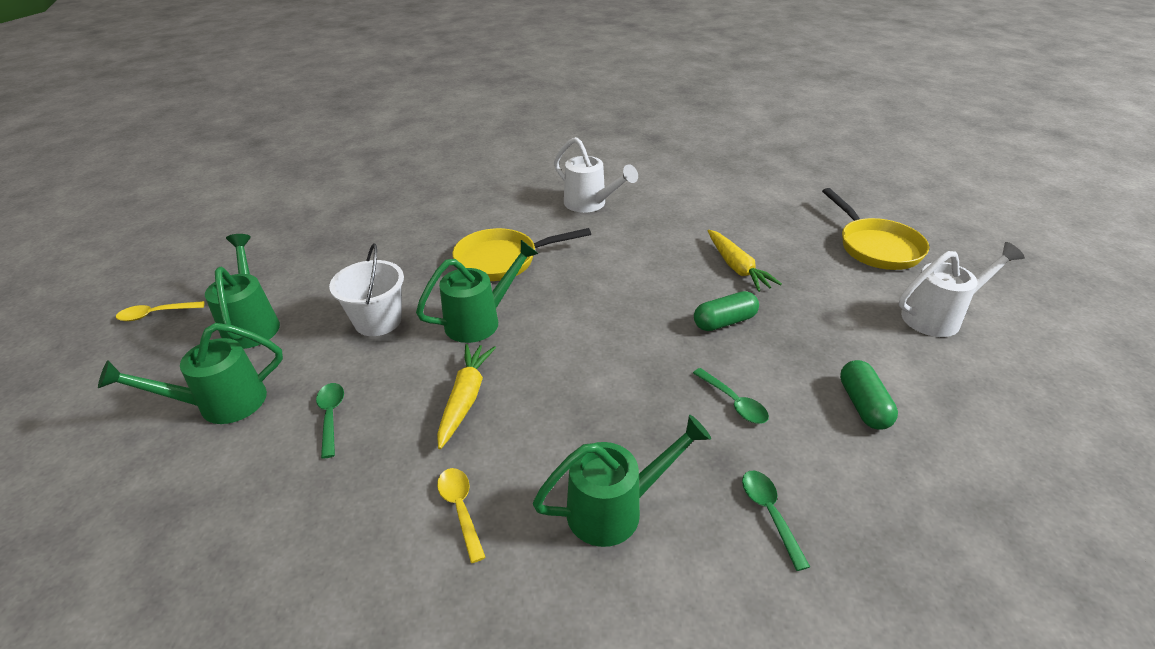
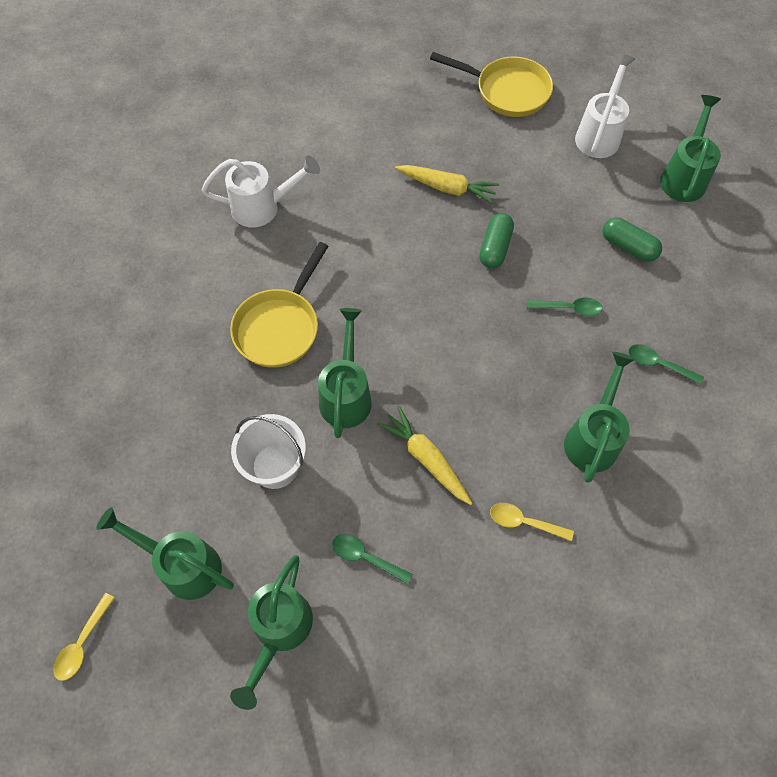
camera: 50 degrees left, 25 degrees up
none -> green watering can [660,95,721,202]

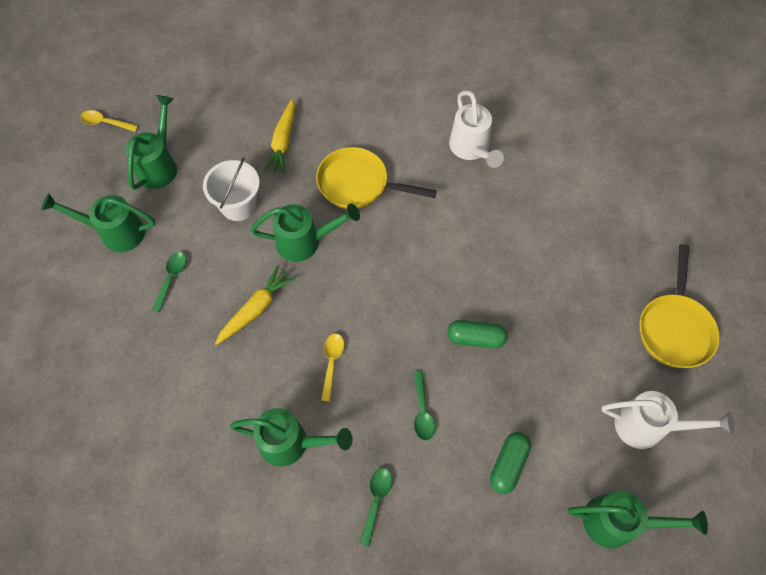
camera: 80 degrees right, 0 degrees up
yellow carrot [395,165,499,204] -> yellow carrot moved to [263,99,295,174]
yellow spoon [490,503,574,541] -> yellow spoon moved to [321,334,344,402]

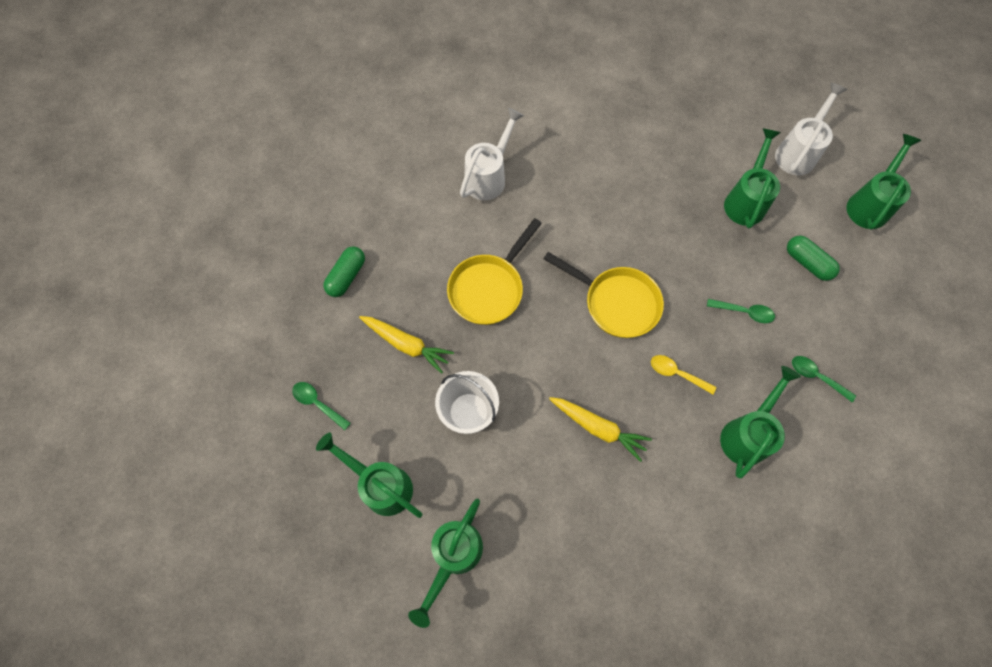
camera: 70 degrees left, 5 degrees up
yellow spoon [80,110,138,132] -> none
green spoon [152,252,187,312] -> green spoon moved to [292,382,351,430]
yellow carrot [215,265,296,345] -> yellow carrot turned 150 degrees clockwise [549,397,652,462]
green watering can [251,203,360,262] -> green watering can moved to [724,128,781,229]
green capsule [447,320,508,348] -> green capsule moved to [323,246,365,297]
white watering can [449,90,504,168] -> white watering can turned 60 degrees counterclockwise [460,108,524,200]
yellow pan [639,244,720,368] -> yellow pan moved to [544,252,664,338]

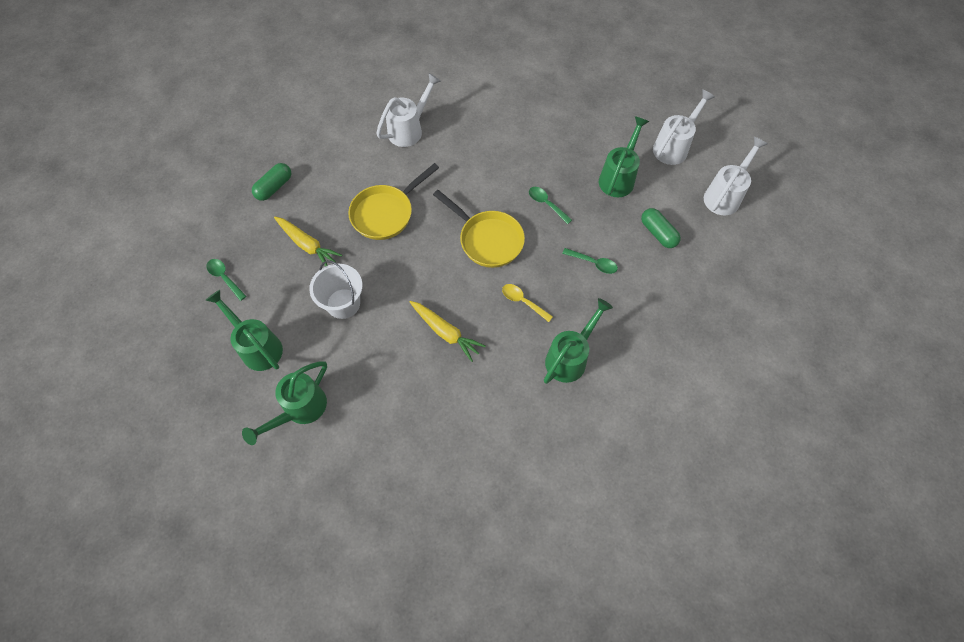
camera: 10 degrees right, 5 degrees down
green spoon [792,356,856,402] -> green spoon moved to [529,187,572,224]
green watering can [846,134,922,230] -> white watering can [704,137,768,215]

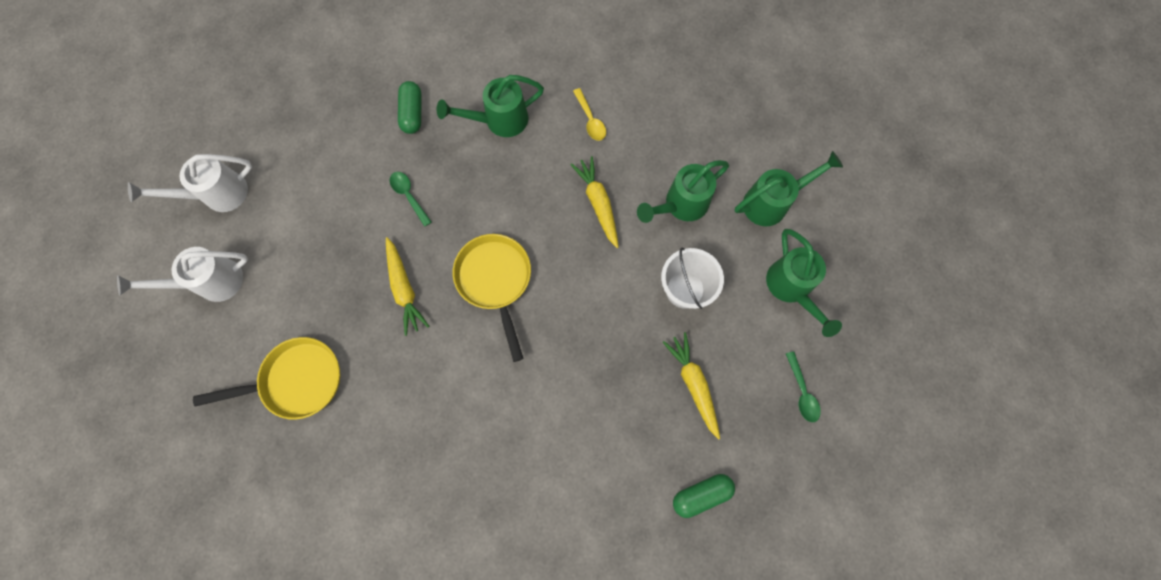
camera: 150 degrees left, 10 degrees up
yellow pan [348,163,439,240] -> yellow pan moved to [193,337,341,420]
white watering can [376,73,441,147] -> none
yellow spoon [502,284,553,322] -> yellow spoon moved to [573,88,606,141]
green spoon [529,187,572,224] -> yellow carrot [386,237,429,336]
green watering can [599,116,649,197] -> green watering can moved to [637,160,729,223]
green capsule [641,208,681,248] -> green capsule moved to [398,81,421,134]

